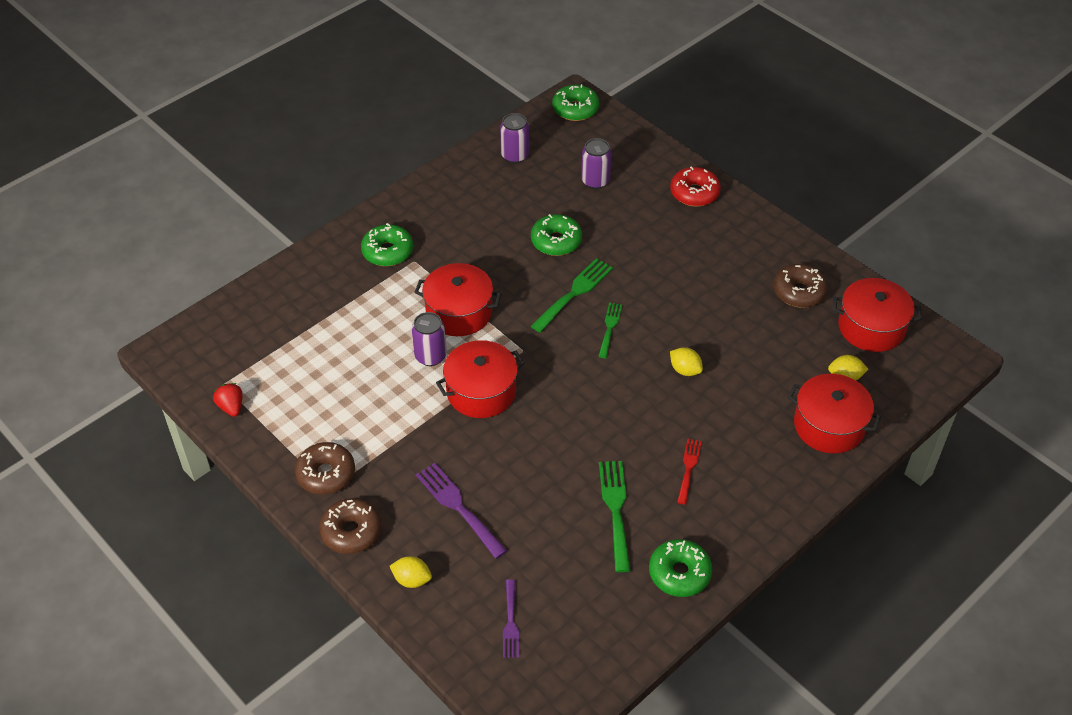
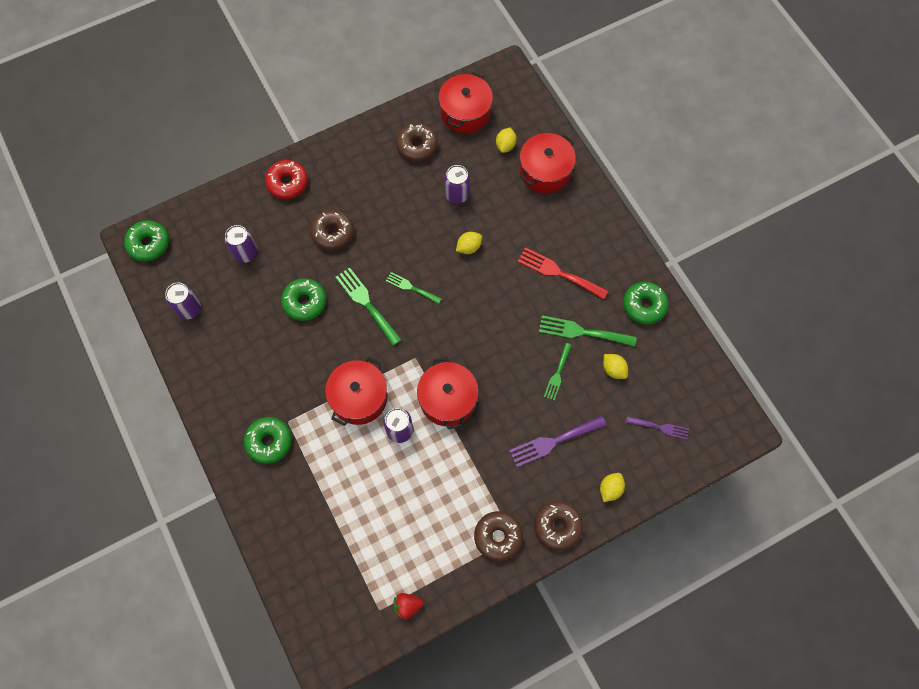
camera: 75 degrees left, 20 degrees up
red fork [677,439,702,505] -> red fork [518,247,608,299], size x1.60
none -> brown donut [310,210,354,250]
none -> purple can [444,165,470,204]
none -> green fork [544,343,572,401]
none -> yellow lemon [603,354,628,379]

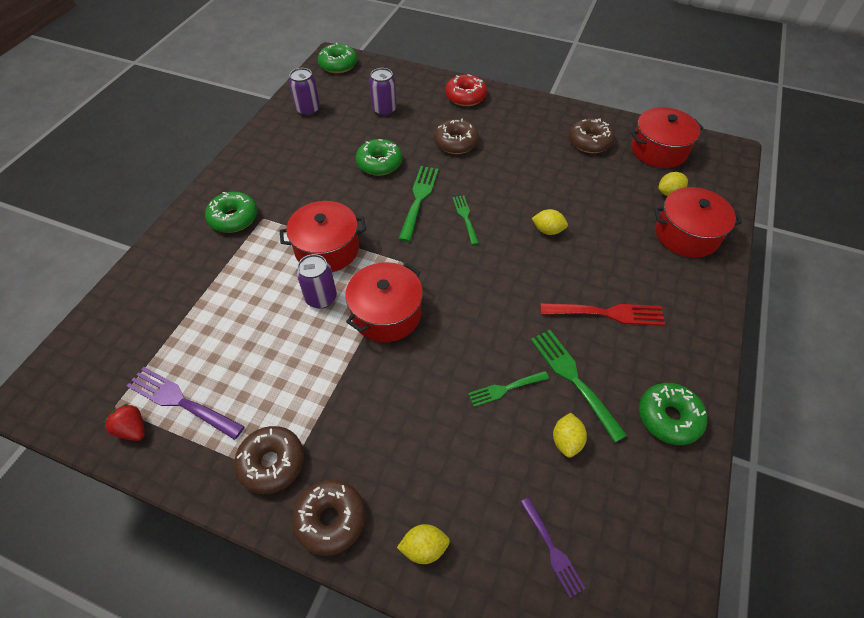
camera: 50 degrees right, 15 degrees down
purple can [444,165,470,204] -> none
purple fork [509,416,607,467] -> purple fork moved to [126,367,245,440]
red fork [518,247,608,299] -> red fork turned 105 degrees clockwise [540,303,665,326]

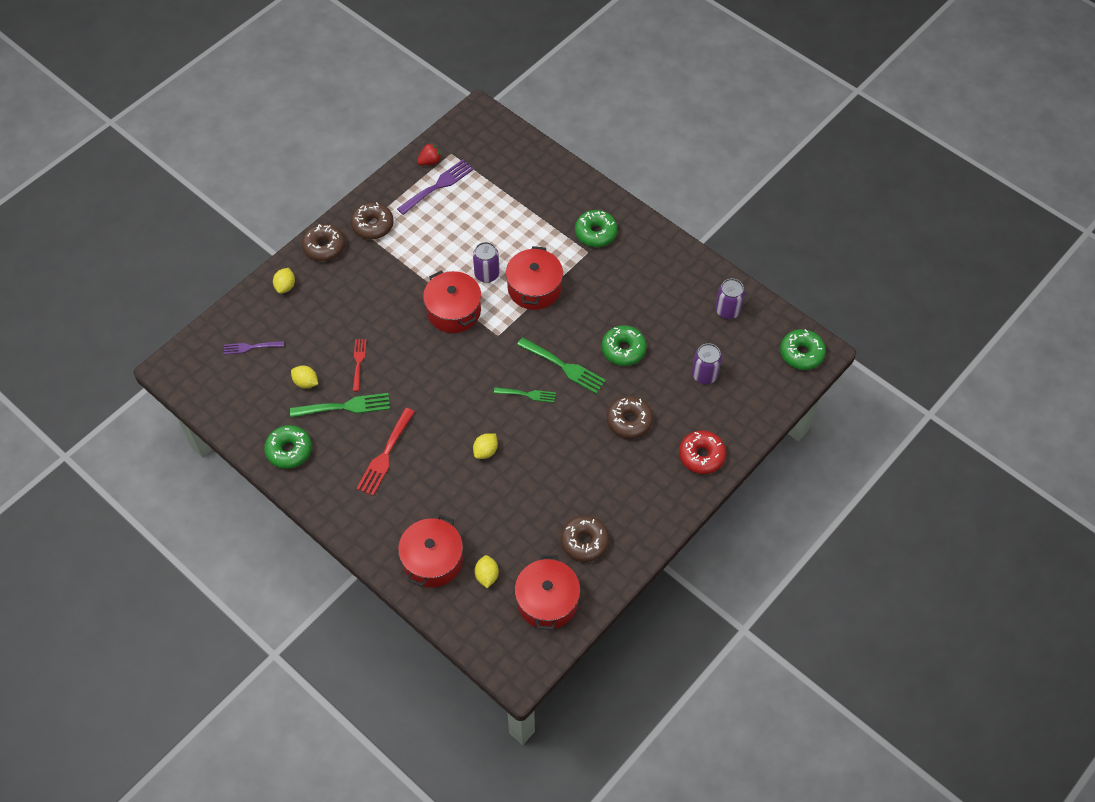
camera: 110 degrees right, 5 degrees up
green fork [468,371,549,407] -> red fork [353,339,366,391]

